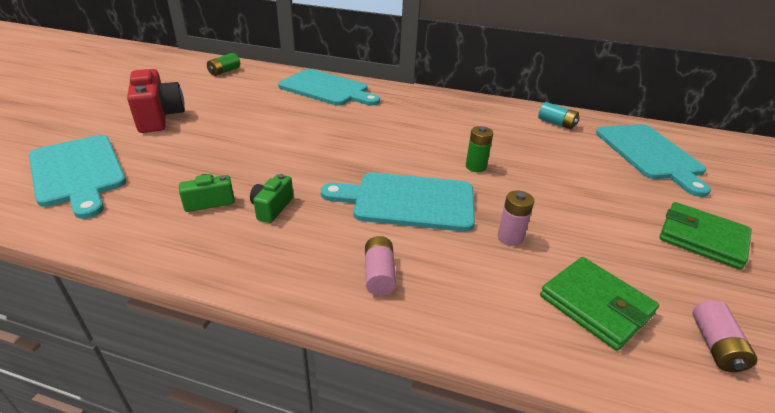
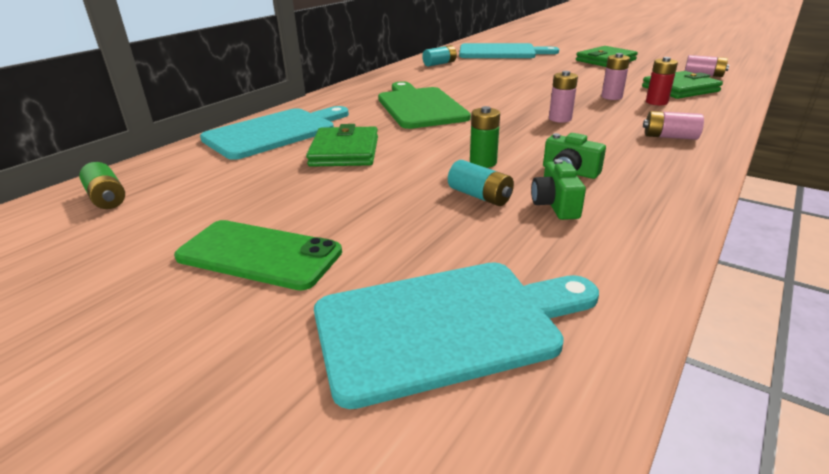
camera: 70 degrees left, 5 degrees down
red camera [127,69,185,133] -> green phone [174,220,342,291]
turquoise cutting board [321,172,475,232] -> pink battery [549,71,578,123]
green battery [466,126,493,172] -> green battery moved to [470,106,500,168]
none -> green wallet [306,124,378,167]
none -> green cutting board [378,81,471,129]
none -> turquoise battery [448,160,514,206]
none -> red battery [646,57,678,105]

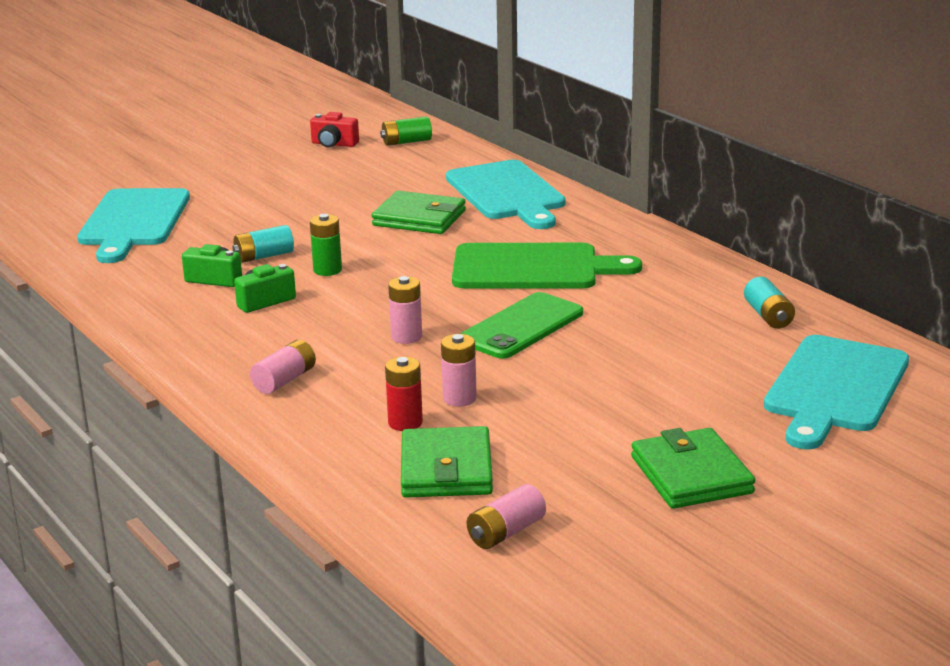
camera: 110 degrees right, 5 degrees down
green phone [174,220,342,291] -> green phone moved to [460,292,583,359]
none -> red camera [310,112,359,148]

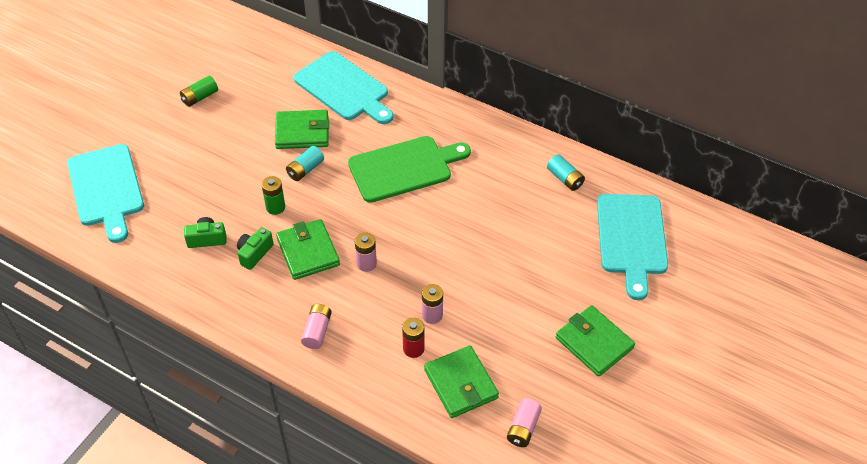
camera: 25 degrees left, 25 degrees up
turquoise battery [232,225,294,263] -> turquoise battery moved to [286,146,324,181]
red camera [310,112,359,148] -> none
green battery [380,116,432,146] -> green battery moved to [180,76,218,107]
green phone [460,292,583,359] -> none
none -> green wallet [276,219,340,280]

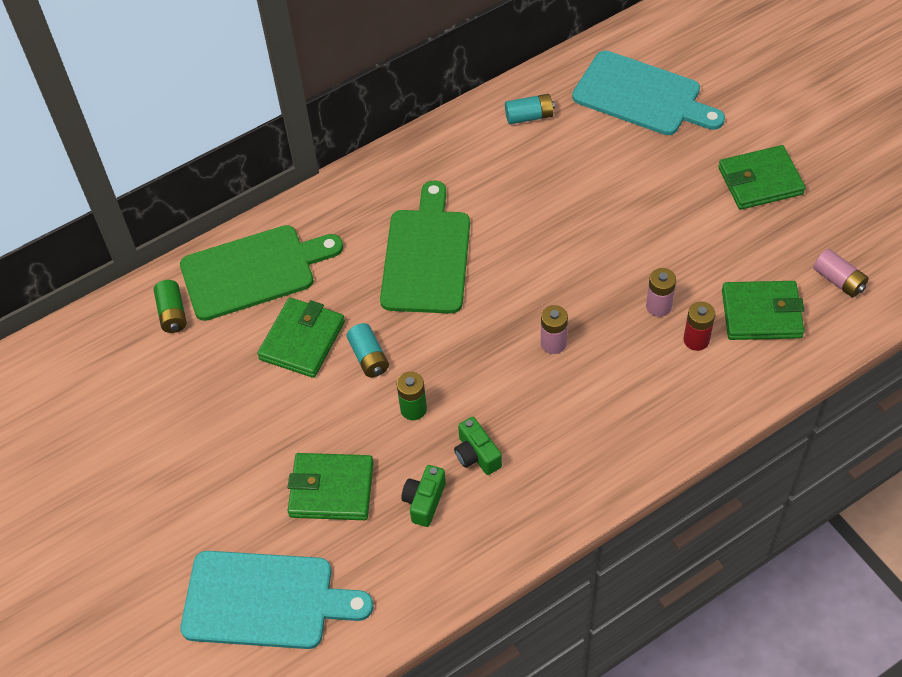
camera: 60 degrees left, 5 degrees up
green battery [180,76,218,107] -> green battery moved to [154,280,187,333]
green wallet [276,219,340,280] -> green wallet moved to [288,453,374,520]
turquoise cutting board [294,51,393,124] -> green cutting board [180,225,343,321]
pink battery [301,304,332,349] -> none

